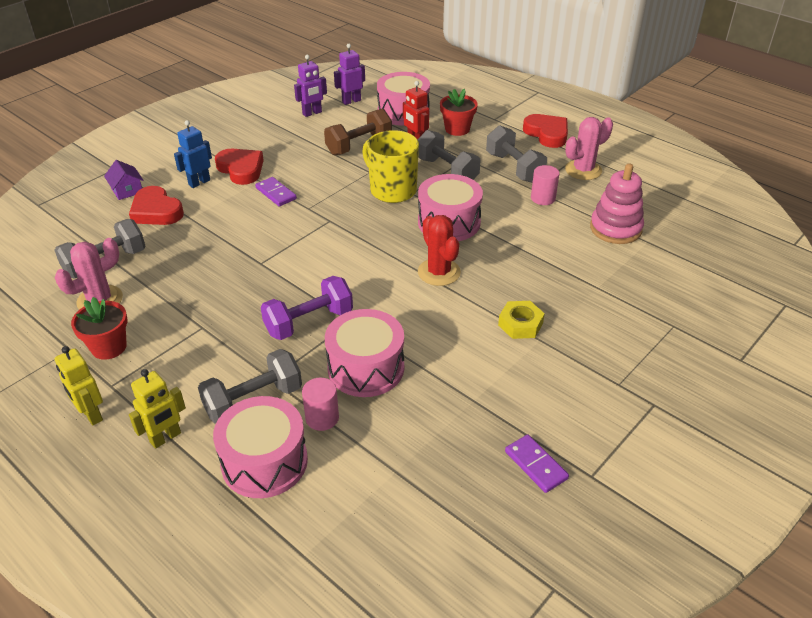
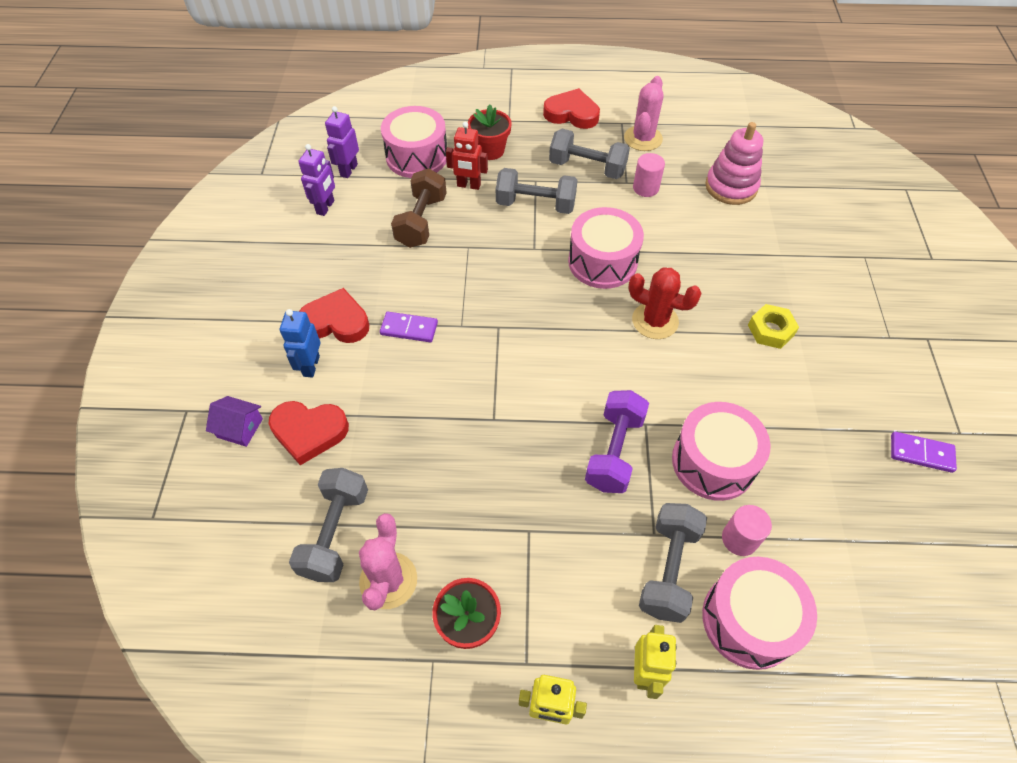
camera: 40 degrees left, 15 degrees up
yellow mug [362,130,419,203] -> none

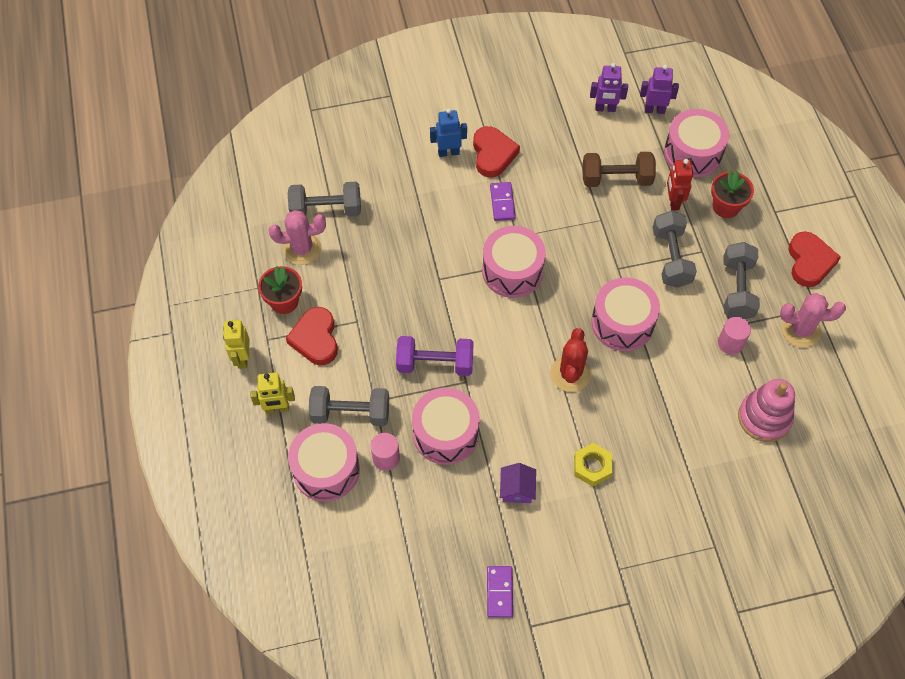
camera: 75 degrees right, 5 degrees up
purple house [206,396,263,447] -> purple house moved to [500,463,536,503]
red heart [268,401,349,465] -> red heart moved to [286,307,338,365]
none -> pink drum [482,226,546,298]

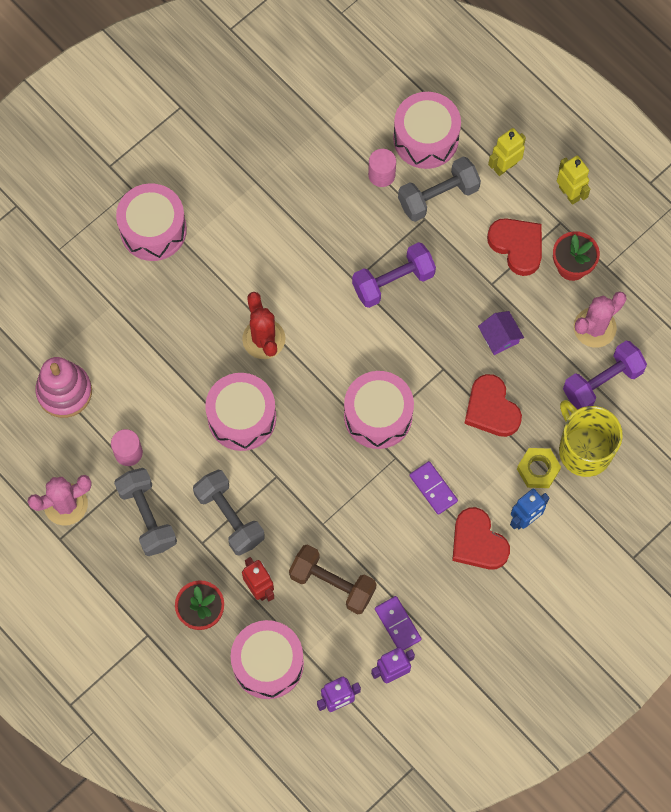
camera: 150 degrees right, 10 degrees up
grey dumbbell [288,182,361,216] -> purple dumbbell [563,341,647,410]
pink drum [412,388,480,465] -> pink drum moved to [116,183,187,261]
purple domino [487,566,513,618] -> purple domino moved to [375,596,421,650]
purple house [500,463,536,503] -> purple house moved to [478,311,524,355]
yellow nut [574,443,612,487] -> yellow nut moved to [517,448,561,488]
brown dumbbell [582,152,656,187] -> brown dumbbell turned 60 degrees clockwise [289,544,377,614]
red heart [788,231,841,287] -> red heart moved to [464,374,522,437]
none -> yellow mug [559,400,623,477]

